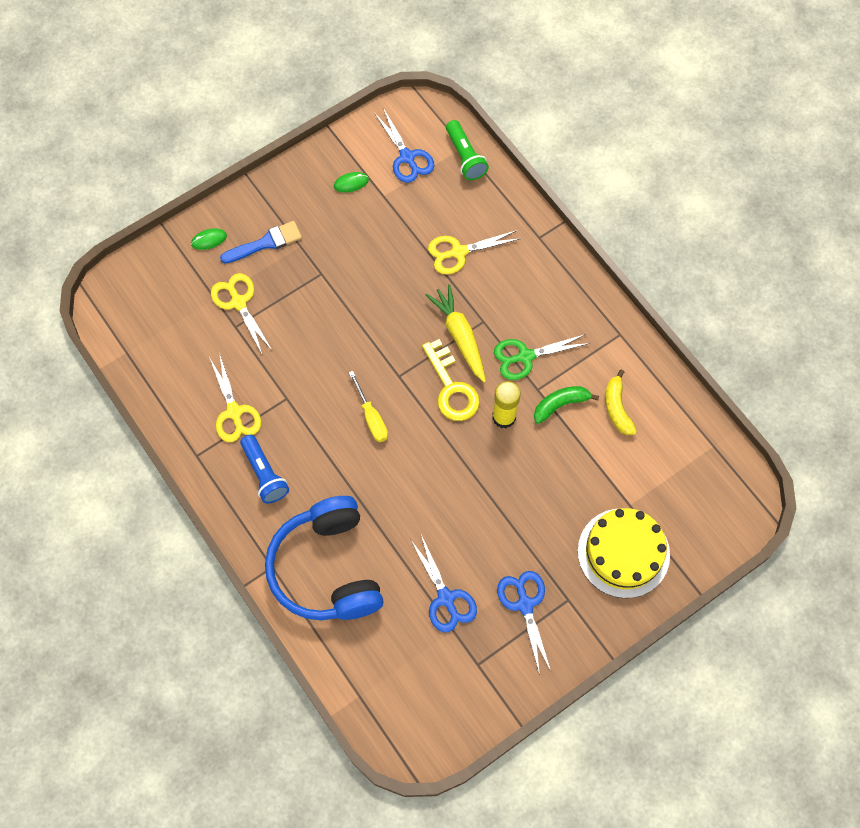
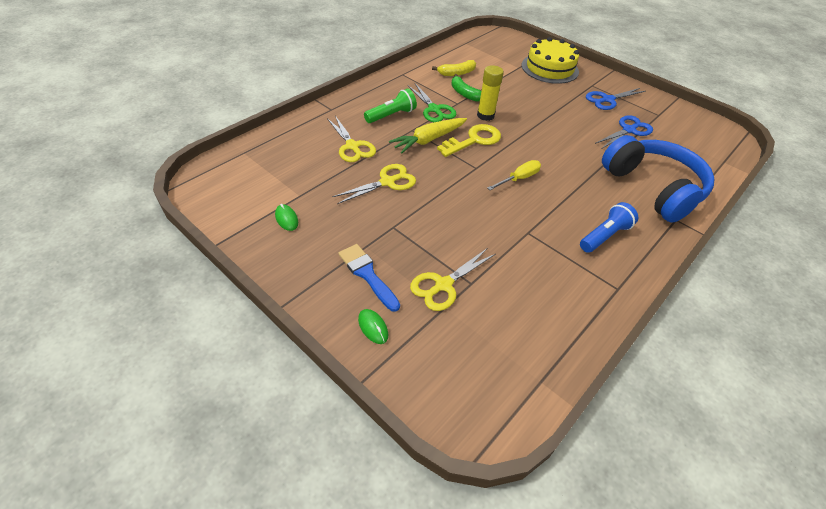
camera: 105 degrees left, 20 degrees down
yellow scissors [209,352,261,442] -> yellow scissors moved to [333,164,416,204]
blue headphones [265,496,383,620] -> blue headphones turned 90 degrees counterclockwise [602,135,714,222]
blue scissors [375,108,434,183] -> none
green flashlight [446,120,489,180] -> green flashlight moved to [364,88,417,123]

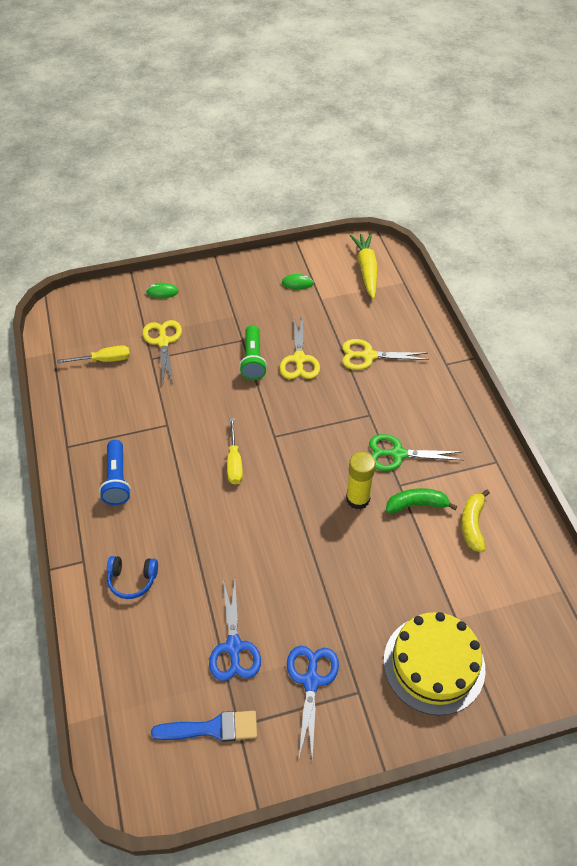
camera: 125 degrees right, 5 degrees up
blue brush [338,244,400,312] -> blue brush moved to [151,711,257,742]
green flashlight [364,88,417,123] -> green flashlight moved to [239,325,267,380]
yellow carrot [389,118,467,154] -> yellow carrot moved to [350,233,378,299]
yellow key [437,124,501,157] -> none
blue headphones [602,135,714,222] -> blue headphones [107,556,158,599], size x0.41
none -> yellow screwdriver [57,345,130,364]

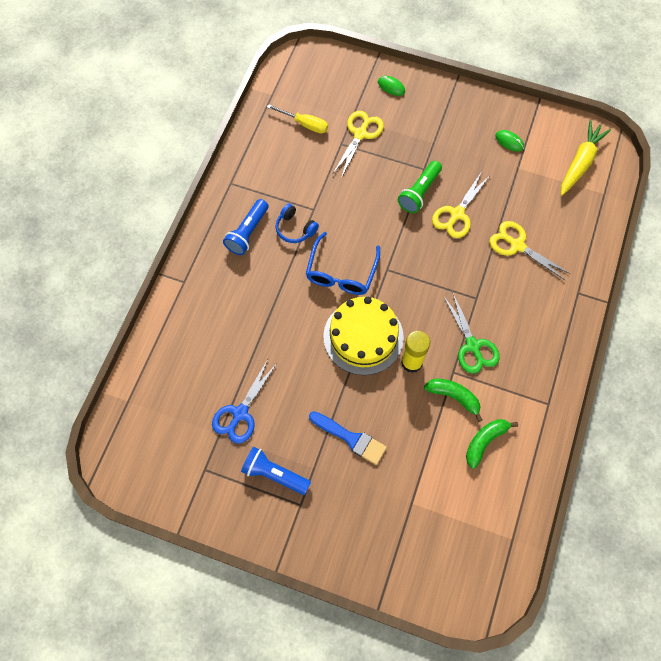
camera: 35 degrees right, 15 degrees up
blue headphones [107,556,158,599] -> blue headphones moved to [275,203,319,243]
blue brush [151,711,257,742] -> blue brush moved to [309,411,387,465]
yellow screwdriver [227,418,243,484] -> blue glasses [306,232,380,295]
blue scissors [287,646,339,759] -> blue flashlight [241,446,311,495]
green scissors [369,434,463,471] -> green scissors turned 150 degrees counterclockwise [443,291,500,374]
yellow cake [383,612,485,716] -> yellow cake moved to [323,297,404,375]
yellow banana [461,490,490,552] -> green banana [466,419,518,469]

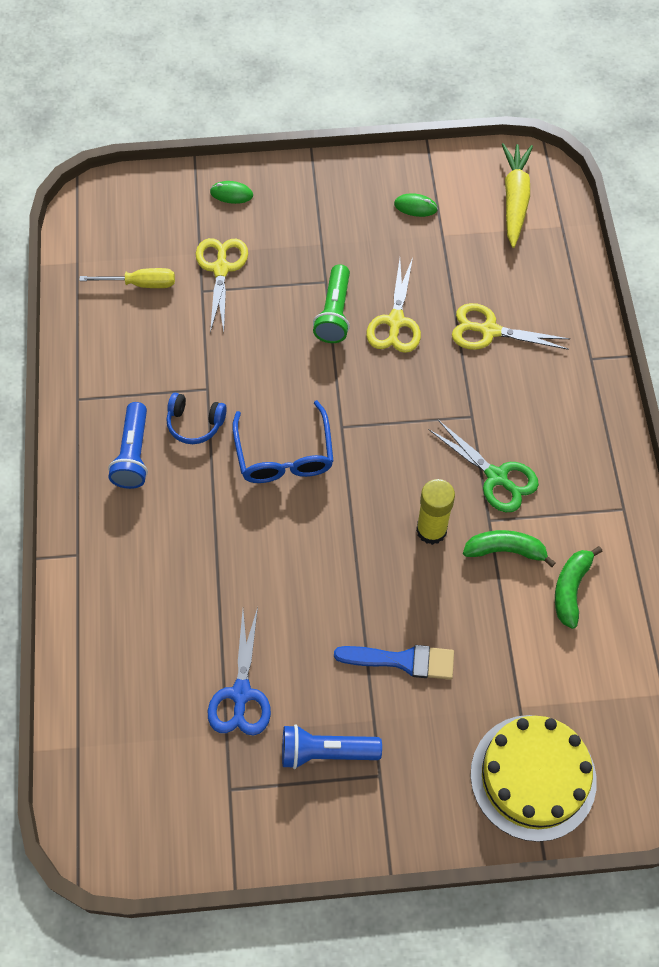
camera: 25 degrees left, 5 degrees down
yellow cake [323,297,404,375] -> yellow cake moved to [471,715,597,842]

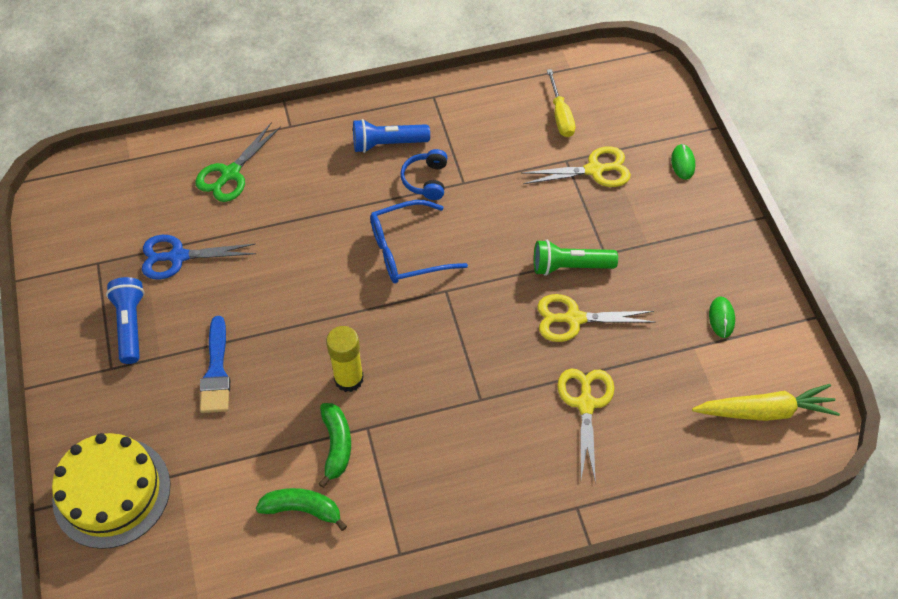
camera: 80 degrees right, 5 degrees down
green scissors [429,420,539,512] -> green scissors moved to [195,122,281,202]

